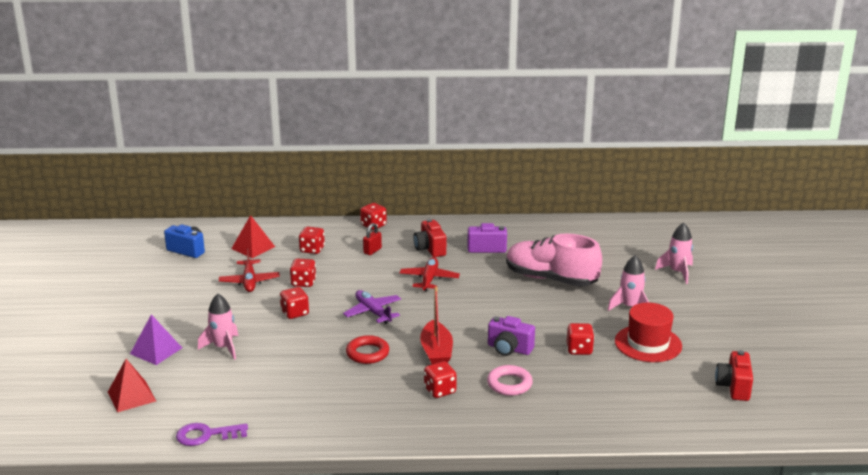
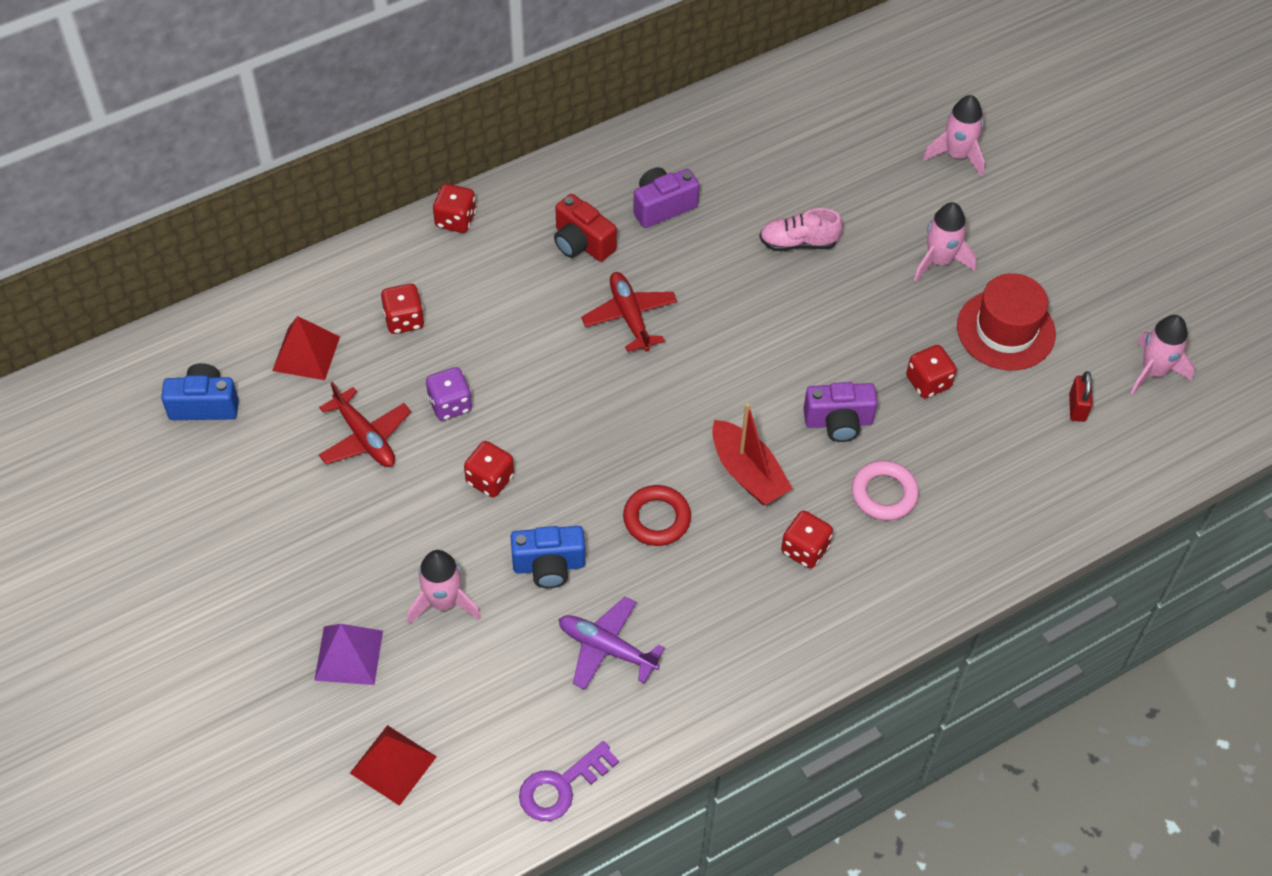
camera: 30 degrees left, 30 degrees up
red dice [290,259,316,287] -> purple dice [426,367,472,421]
purple plane [343,290,401,324] -> purple plane moved to [559,597,665,690]
red padlock [363,223,382,255] -> red padlock moved to [1069,371,1093,422]
pink shoe [506,234,602,286] -> pink shoe [759,208,843,251], size x0.51
red camera [715,350,753,401] -> pink rocket [1130,315,1195,395]
none -> blue camera [510,526,585,588]

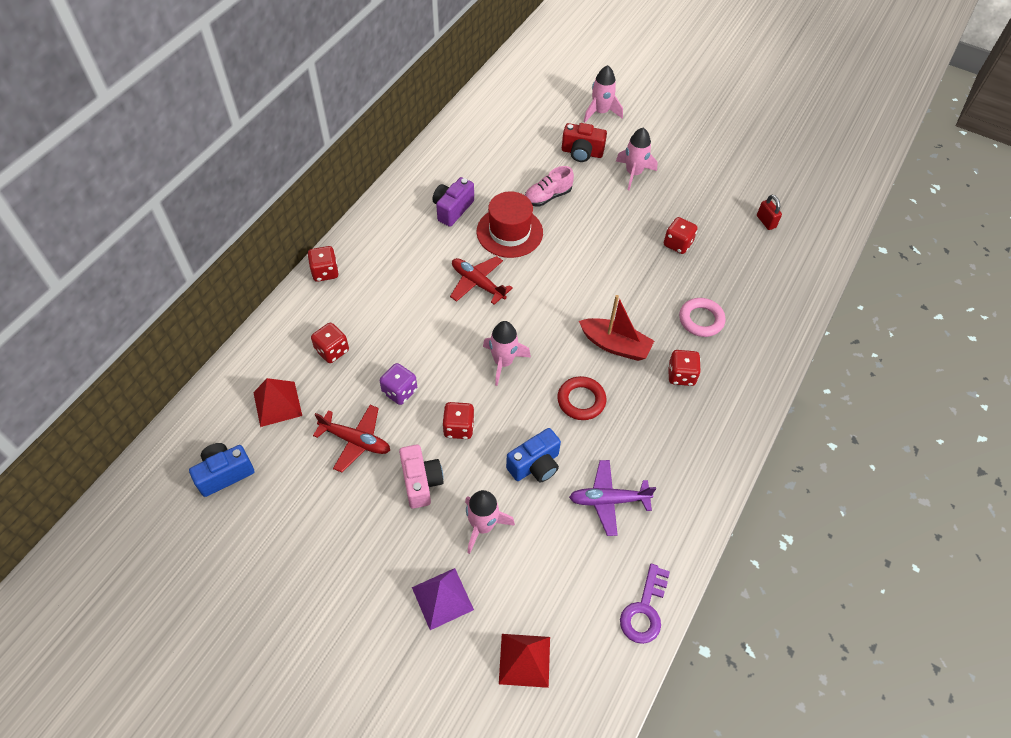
camera: 30 degrees left, 0 degrees up
red camera [554,194,617,262] -> red camera moved to [562,123,607,162]
purple camera [803,382,878,442] -> none
red hat [957,273,1056,370] -> red hat moved to [477,192,543,258]
pink rocket [1130,315,1195,395] -> pink rocket moved to [483,321,531,386]
none -> pink camera [399,445,444,509]

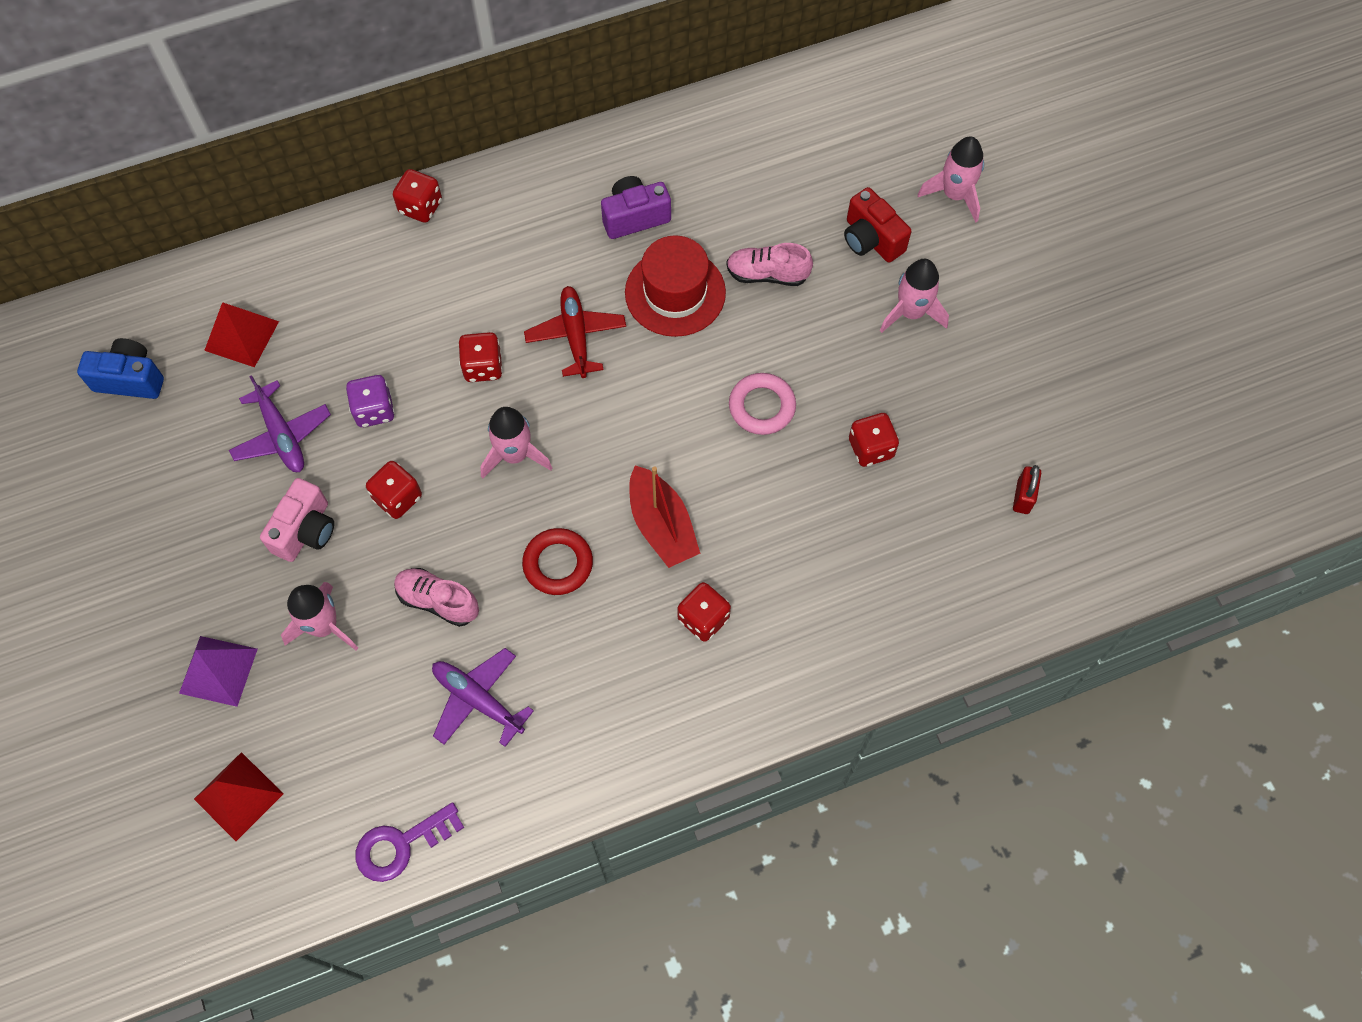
camera: 40 degrees right, 10 degrees up
red dice [311,323,349,363] -> red dice moved to [459,332,503,382]
red plane [313,405,390,472] -> purple plane [229,375,331,472]
blue camera [506,428,561,482] -> pink shoe [394,568,479,627]
pink ring [679,298,726,337] -> pink ring moved to [729,373,796,435]

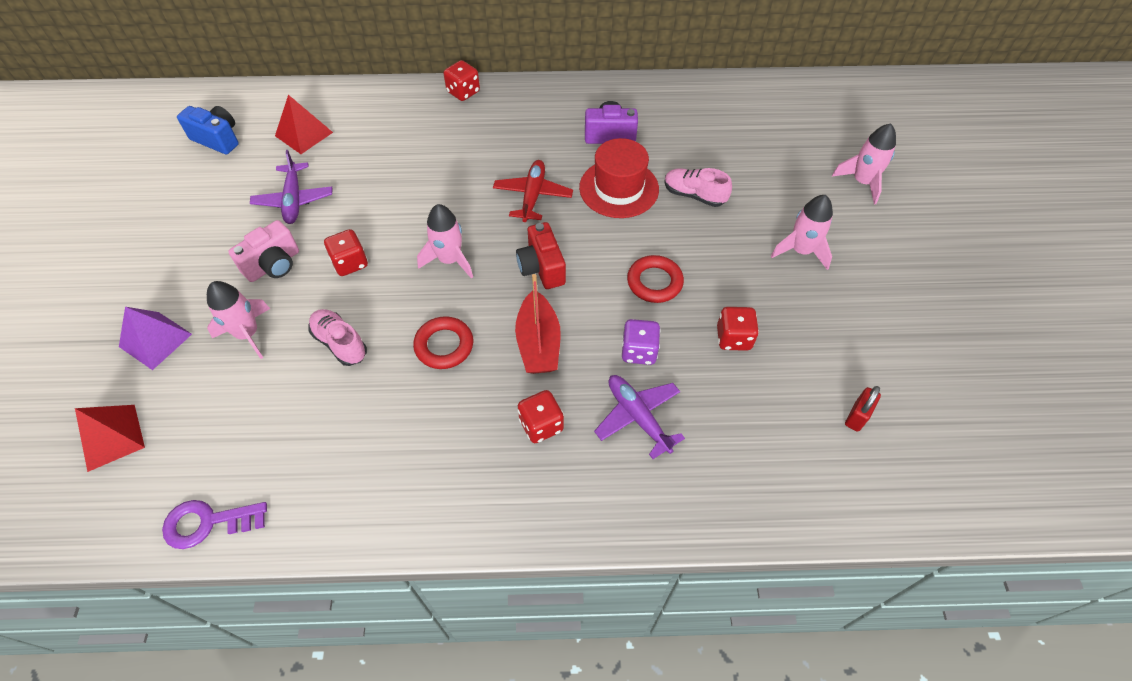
camera: 20 degrees right, 10 degrees down
purple dice [346,375,395,427] -> purple dice moved to [622,319,661,365]
purple plane [432,648,534,747] -> purple plane moved to [594,375,685,459]
red dice [459,332,503,382] -> none
pink ring [729,373,796,435] -> red ring [627,255,684,303]
red camera [844,187,911,263] -> red camera moved to [516,222,566,289]

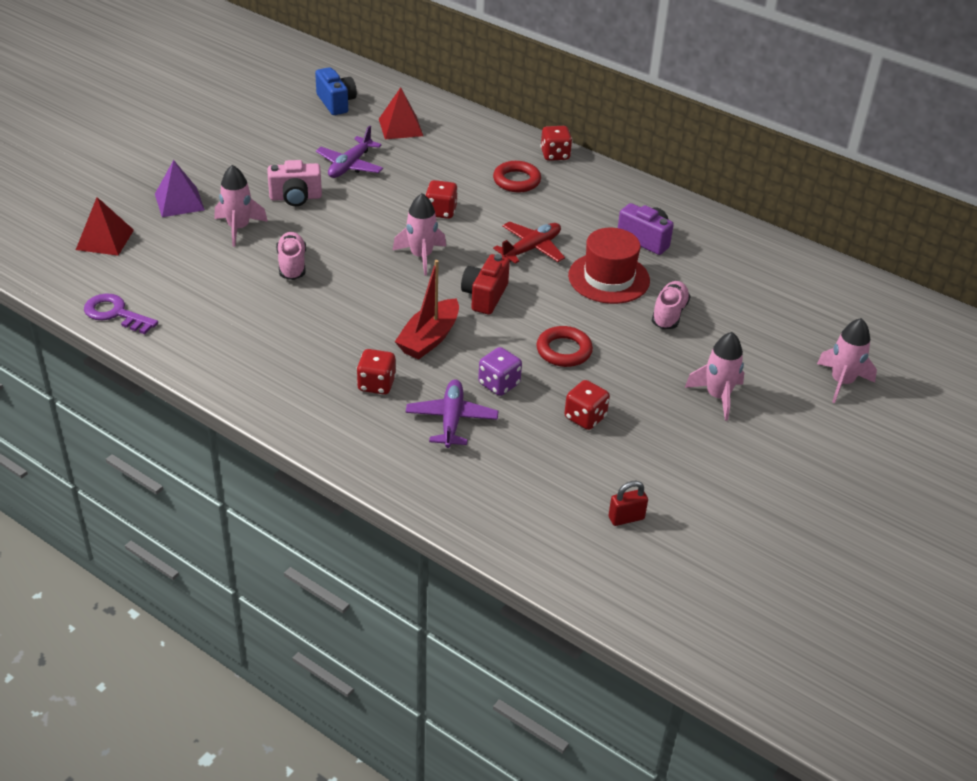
camera: 35 degrees right, 15 degrees down
red dice [324,229,368,276] -> red dice moved to [425,180,458,219]
red ring [413,316,473,369] -> red ring moved to [493,161,541,192]
pink shoe [664,168,732,207] -> pink shoe turned 45 degrees clockwise [652,281,690,329]

